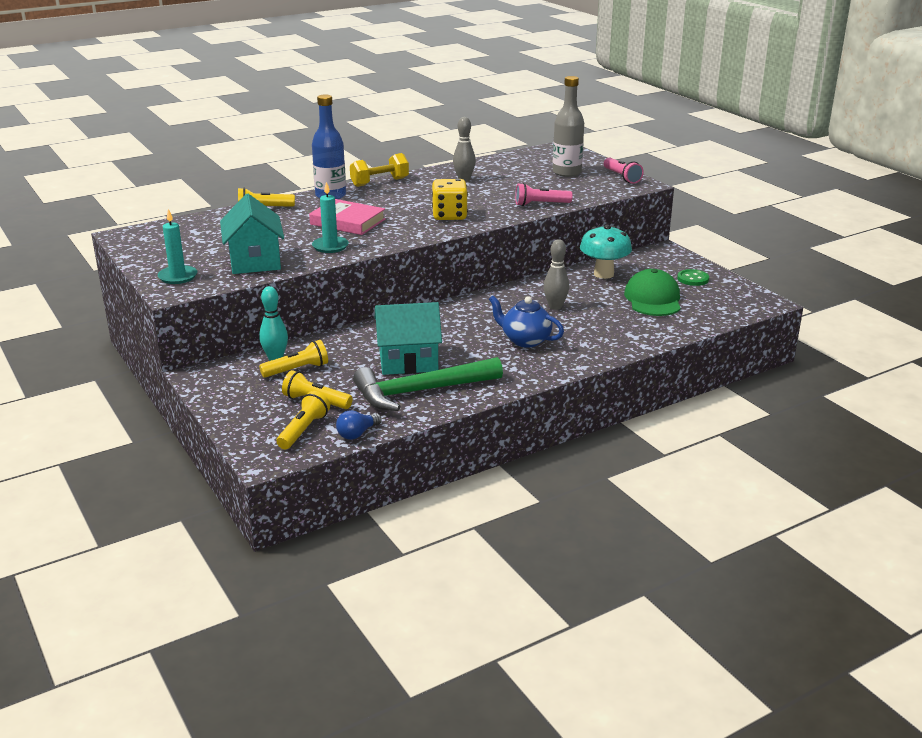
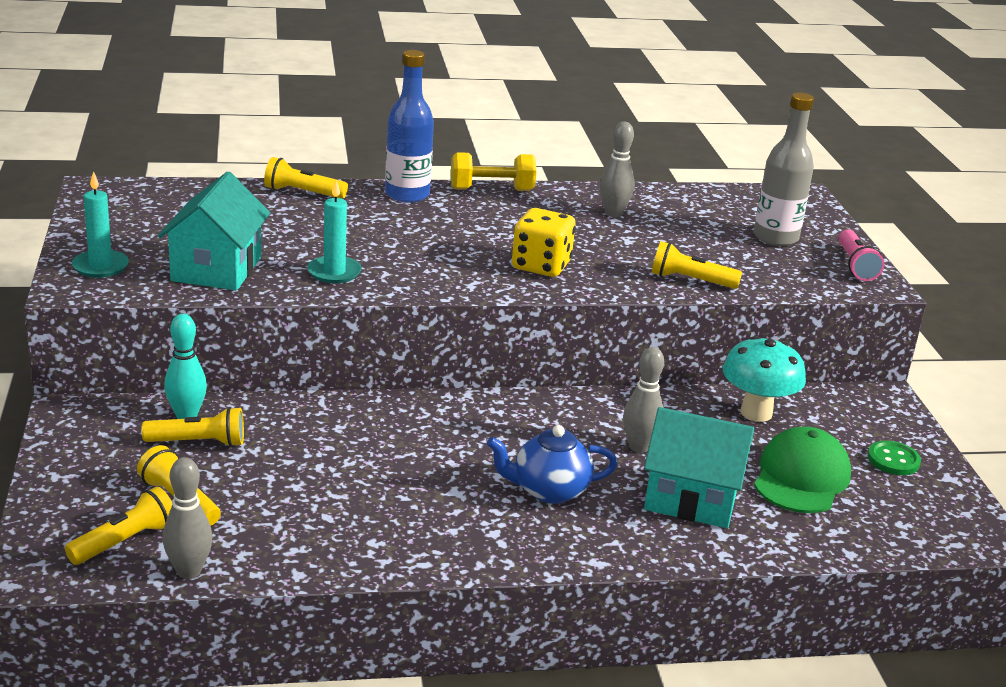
camera: 20 degrees right, 0 degrees up
pink book [309,199,386,235] -> none
blue light bulb [336,410,382,440] -> grey bowling pin [163,457,213,579]
green hammer [353,357,503,411] -> none
turquoise house [375,302,442,375] -> turquoise house moved to [644,407,754,528]
blue teapot [489,295,564,348] -> blue teapot turned 60 degrees counterclockwise [487,425,617,504]
pink flashlight [515,183,573,206] -> yellow flashlight [652,241,742,289]

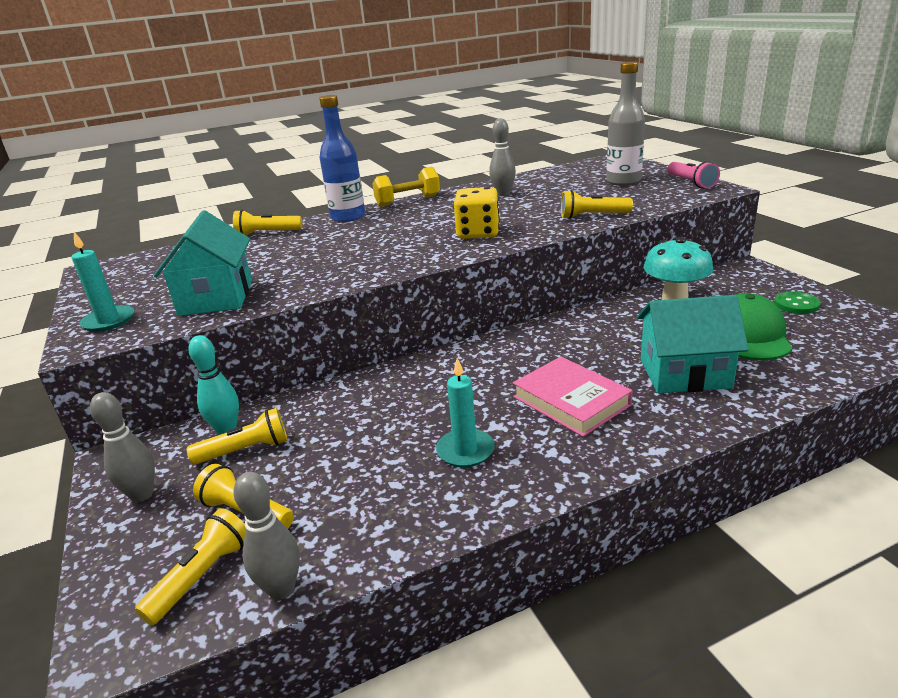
camera: 10 degrees left, 0 degrees up
turquoise candle [307,180,362,283] -> turquoise candle moved to [436,358,495,467]
blue teapot [487,425,617,504] -> pink book [513,357,632,437]
grey bowling pin [623,347,664,453] -> grey bowling pin moved to [90,392,155,502]

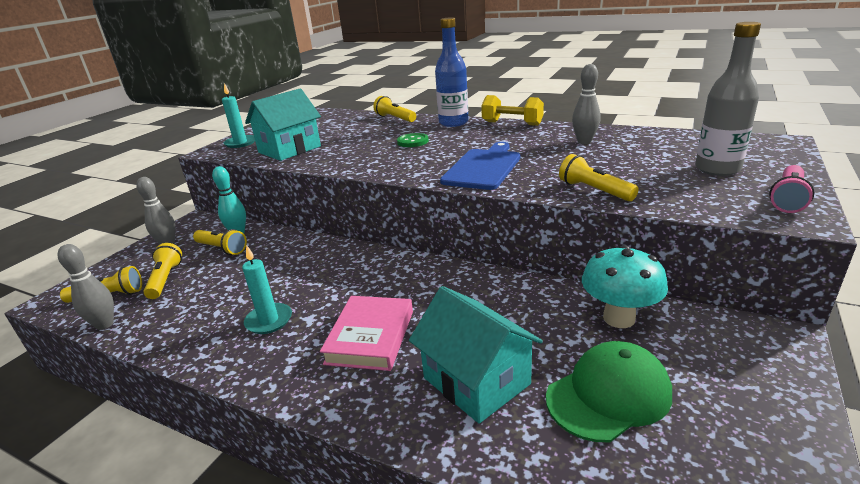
camera: 50 degrees right, 0 degrees up
yellow dice [453,187,500,239] -> blue cutting board [440,142,520,190]
green button [774,292,821,314] -> green button moved to [397,133,429,147]

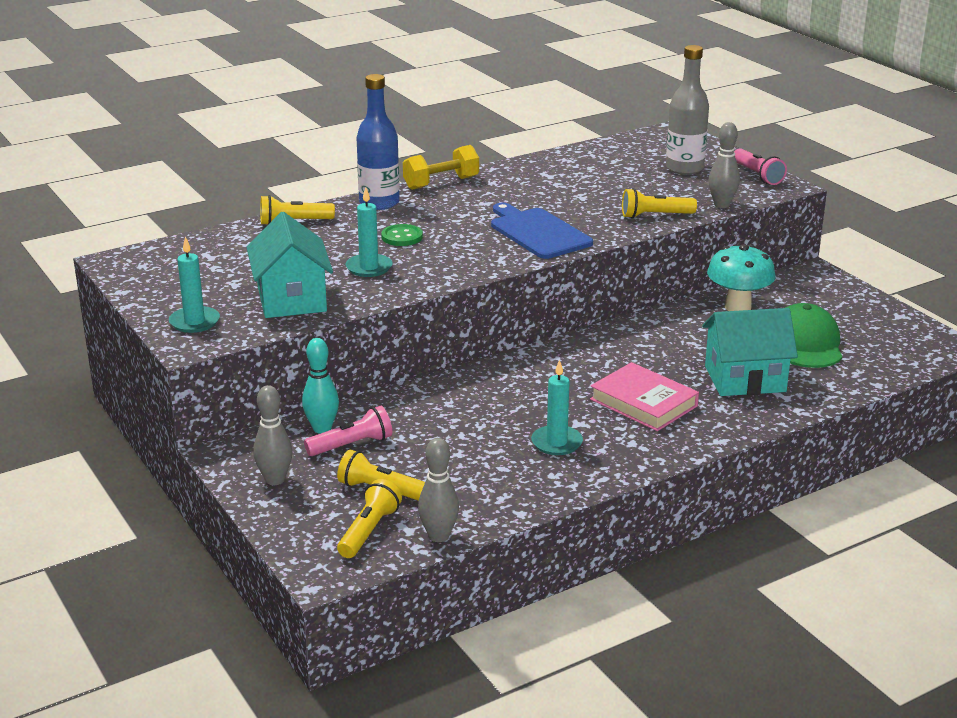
camera: 60 degrees left, 0 degrees up
yellow flashlight [193,229,247,255] -> pink flashlight [304,406,392,456]
grey bowling pin [572,64,601,144] -> grey bowling pin moved to [709,122,740,208]
none -> turquoise candle [345,187,393,277]

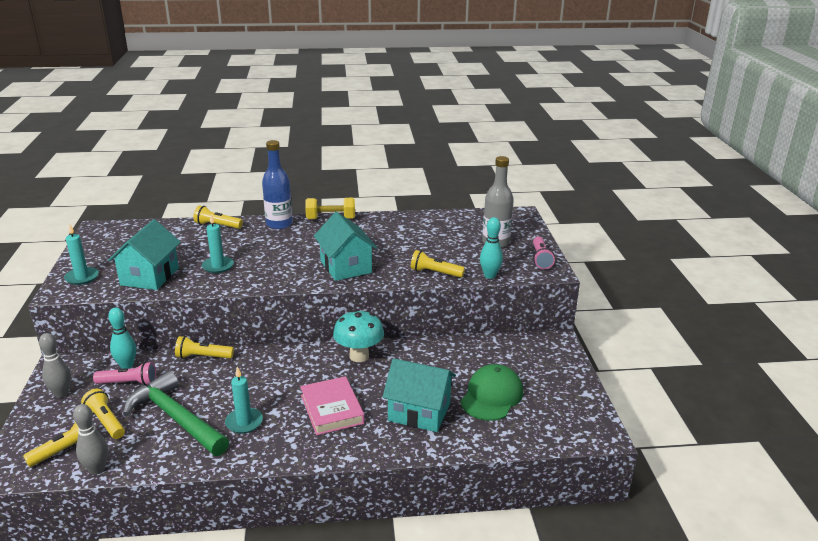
camera: 25 degrees right, 0 degrees up
green button [381,224,423,246] -> none
blue cutting board [491,203,593,259] -> turquoise house [314,212,377,281]
turquoise mushroom [707,244,776,311] -> turquoise mushroom moved to [333,310,384,362]
grey bowling pin [709,122,740,208] -> turquoise bowling pin [480,217,503,279]
none -> green hammer [123,371,229,456]
none -> yellow flashlight [175,336,234,359]

